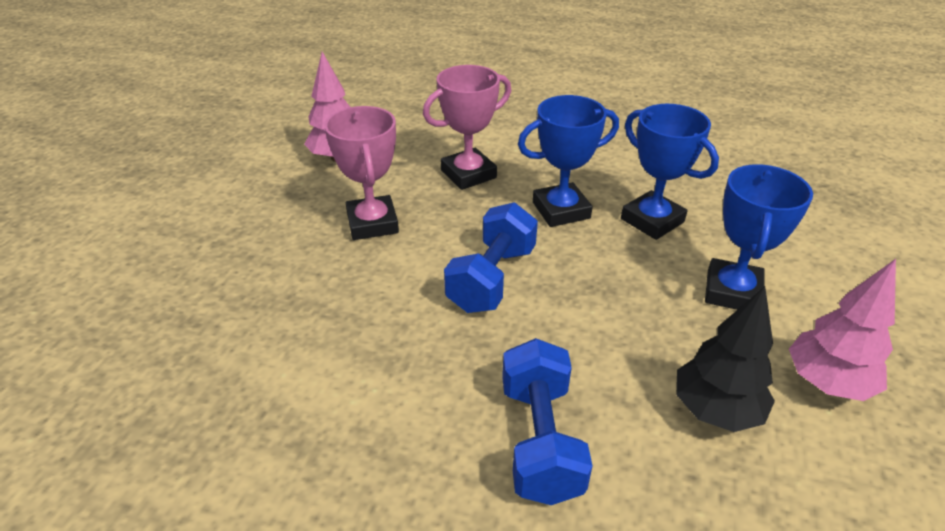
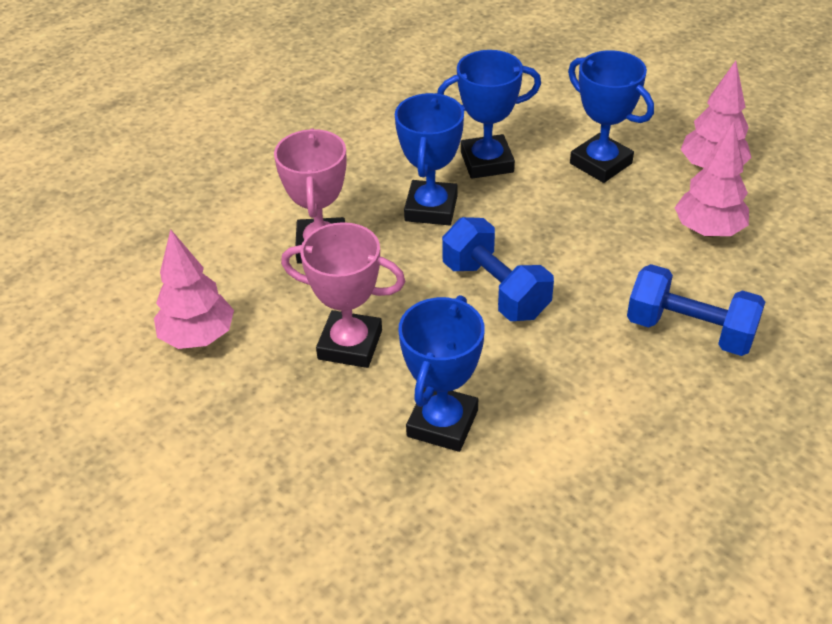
camera: 60 degrees left, 5 degrees up
black tree [676,286,775,432] -> pink tree [675,122,749,237]
none -> blue trophy [399,295,485,452]

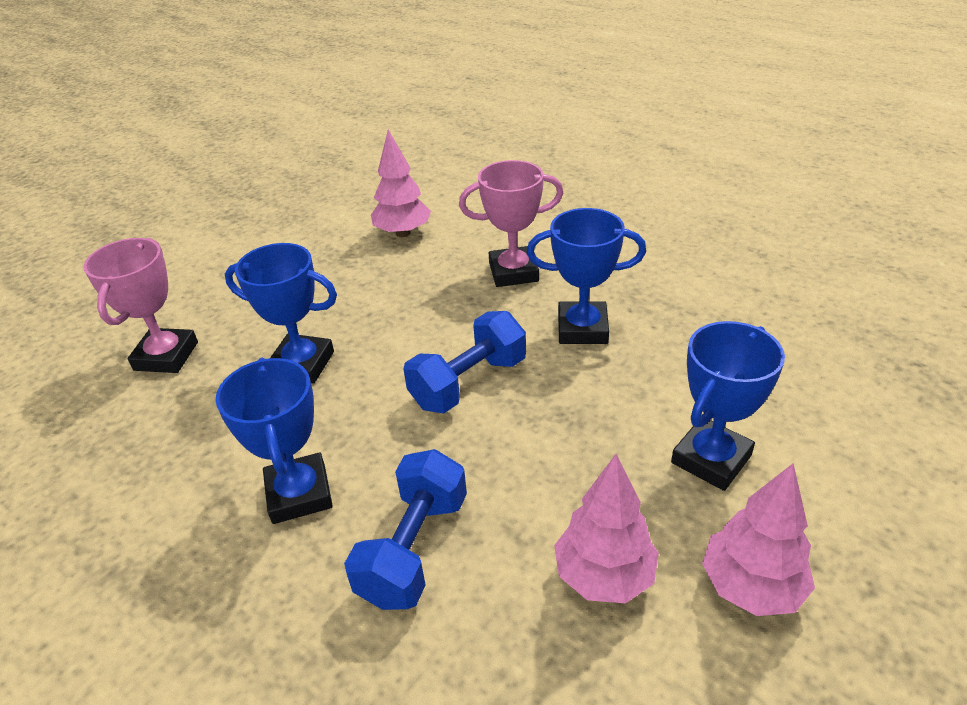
camera: 85 degrees right, 5 degrees down
pink trophy [281,222,405,368] -> pink trophy moved to [83,238,198,373]
blue trophy [437,50,541,179] -> blue trophy moved to [215,358,333,524]

